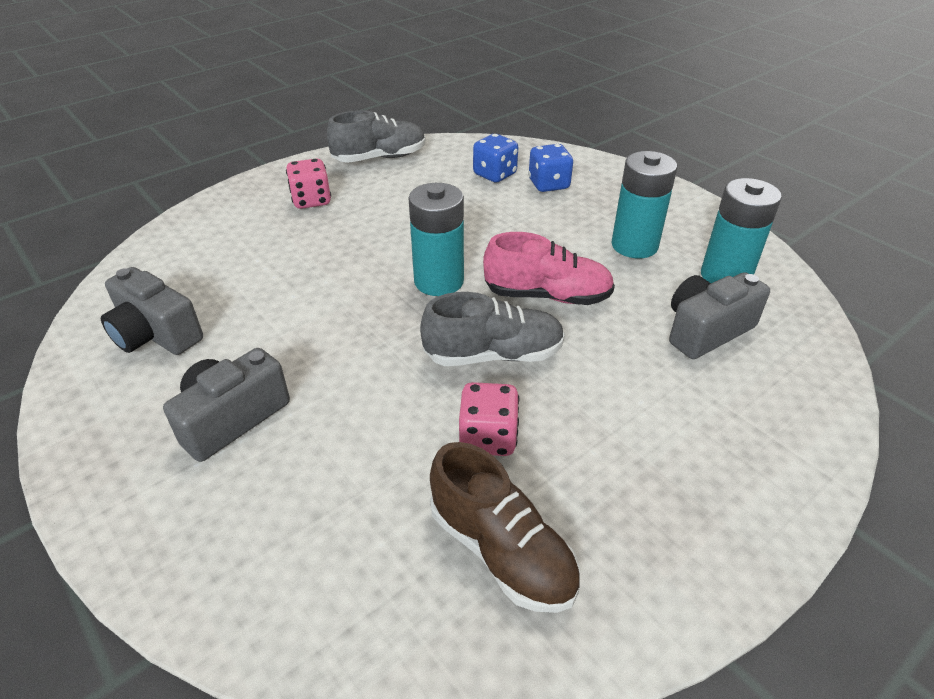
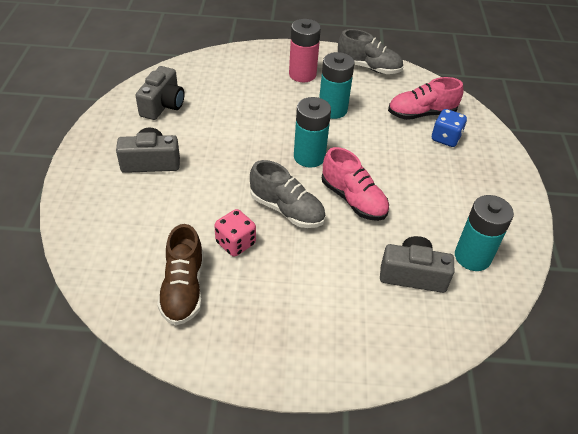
camera: 40 degrees right, 5 degrees up
grey camera [101,267,203,355] -> grey camera turned 150 degrees counterclockwise [135,66,184,120]
pink dice [286,158,331,209] -> pink battery [289,19,321,82]
blue dice [473,134,518,183] -> pink shoe [388,77,464,120]
turquoise battery [611,151,677,258] -> turquoise battery moved to [319,52,355,119]

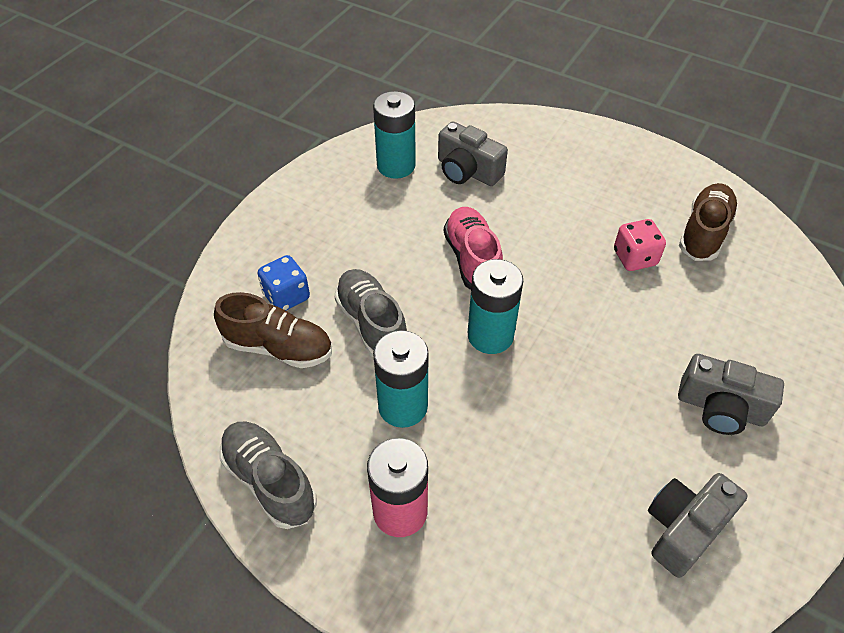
camera: 150 degrees left, 5 degrees up
grey shoe [250,160,326,228] -> grey shoe moved to [334,269,407,358]
pink shoe [388,77,464,120] -> brown shoe [214,292,332,368]

